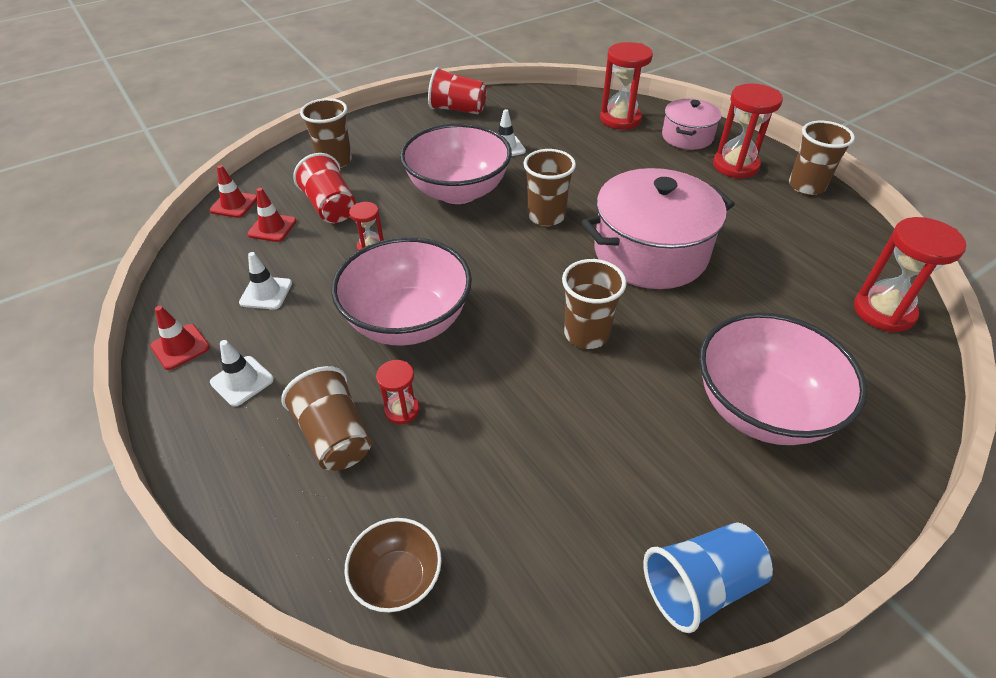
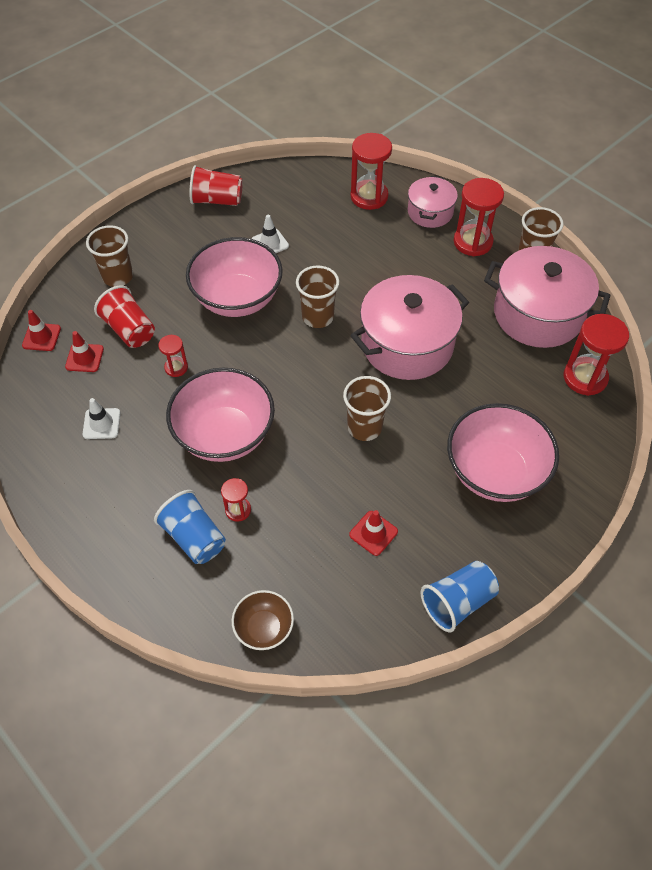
camera: 10 degrees left, 10 degrees up
red traffic cone [150,306,210,370] -> red traffic cone moved to [349,510,398,556]
white traffic cone [210,340,274,407] -> none
brown cup [281,366,372,471] -> blue cup [154,490,226,564]
none -> pink pot [484,246,610,348]

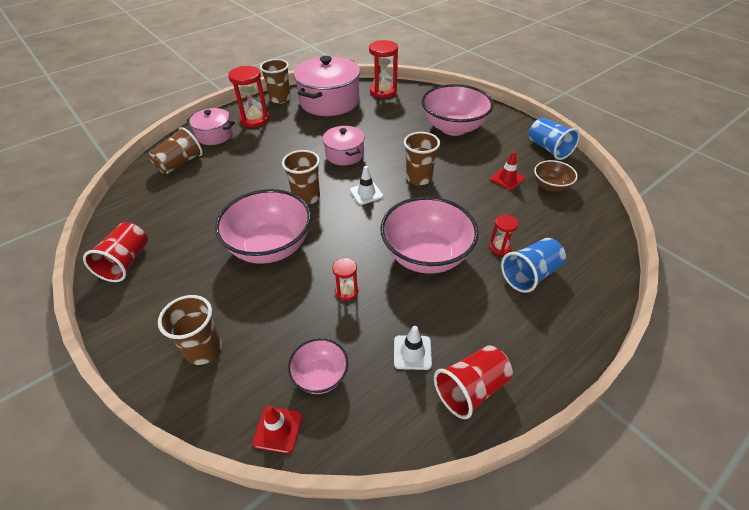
camera: 85 degrees left, 10 degrees down
red traffic cone [65,331,104,372] -> pink bowl [288,338,348,394]
red cup [94,285,155,348] -> red cup moved to [434,346,513,419]
brown bowl [232,590,294,650] -> brown bowl moved to [534,160,578,192]
white traffic cone [252,215,289,253] -> white traffic cone moved to [350,166,383,205]
pink pot [350,275,469,380] -> pink pot [323,126,365,166], size x0.56
red hourglass [351,133,392,210] -> brown cup [149,127,203,174]

